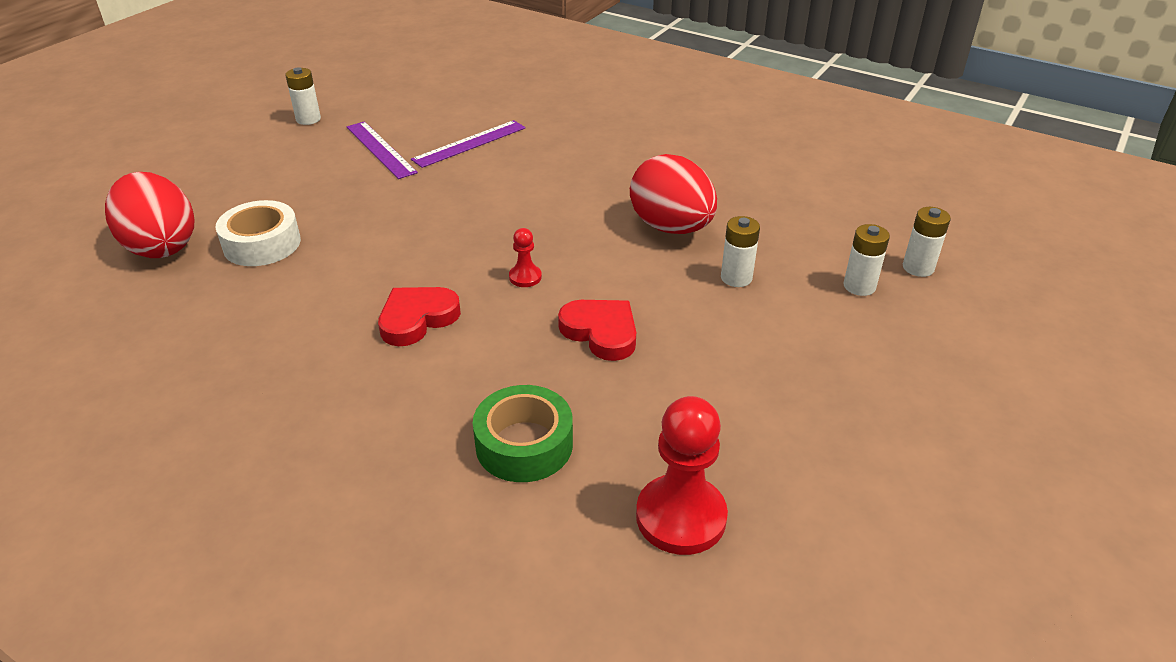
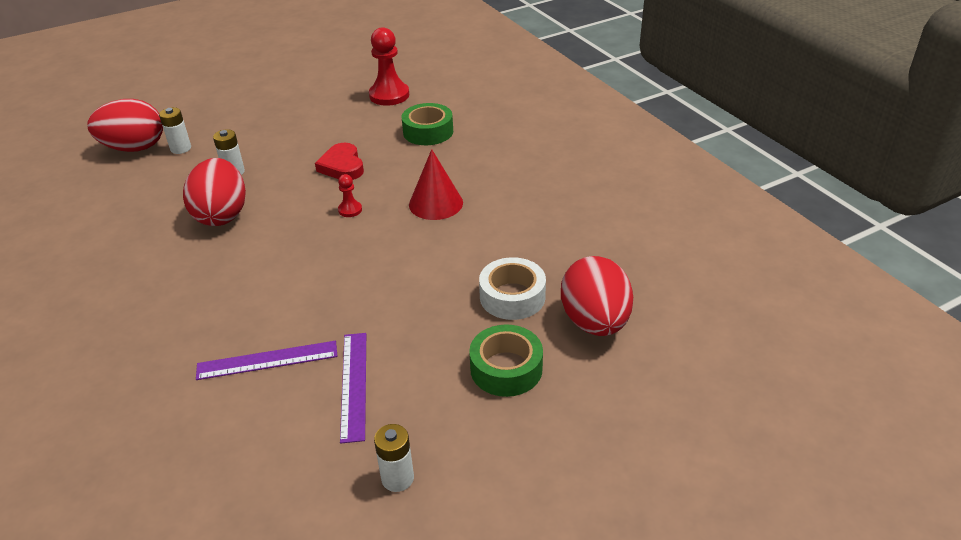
camera: 150 degrees left, 0 degrees up
red heart [378,287,461,346] -> red cone [409,149,463,220]
white battery [903,207,951,277] -> red egg [87,99,163,152]
none -> green tape [469,325,543,397]

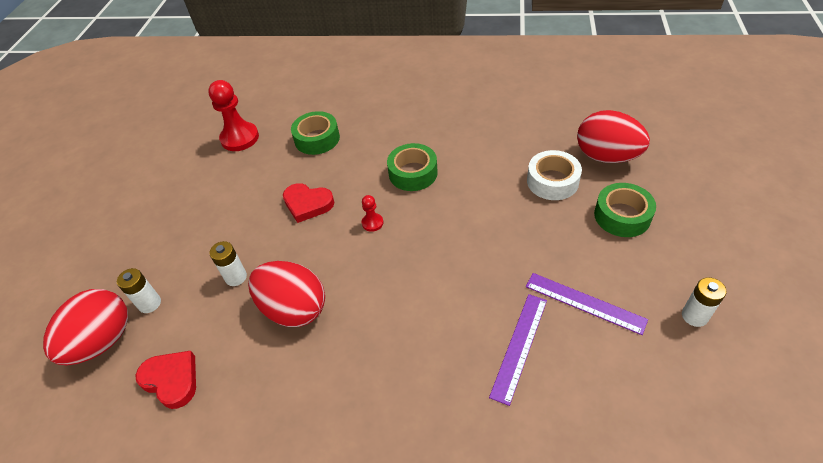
camera: 50 degrees left, 10 degrees up
red cone [409,149,463,220] -> green tape [387,143,438,191]
none -> red heart [136,351,196,409]

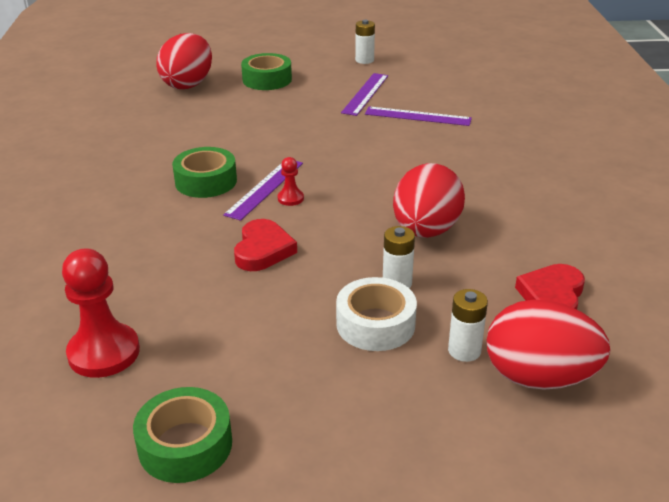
camera: 105 degrees left, 15 degrees down
green tape [291,111,340,155] -> green tape moved to [133,387,232,483]
white tape [527,150,582,200] -> white tape moved to [336,277,417,351]
none -> purple ruler [223,161,303,221]

